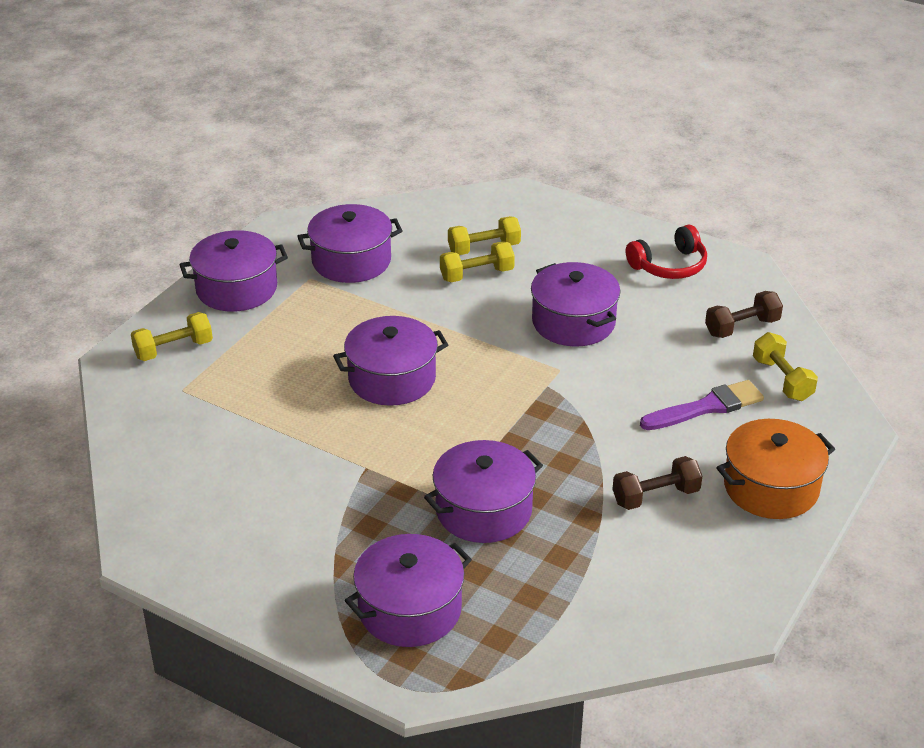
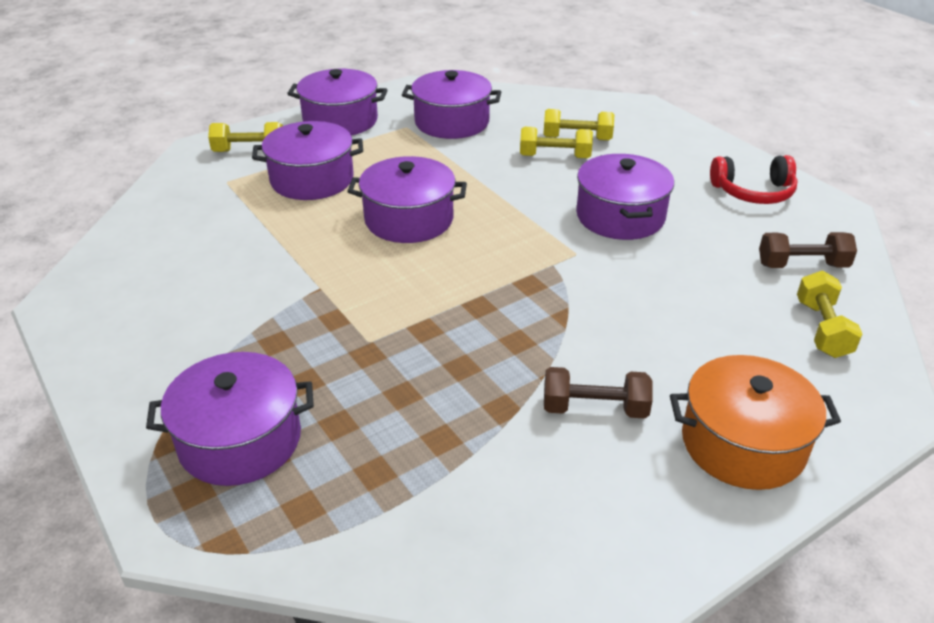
camera: 25 degrees right, 0 degrees up
purple pot [424,440,543,543] -> purple pot moved to [252,121,363,200]
purple brush [640,380,764,430] -> none

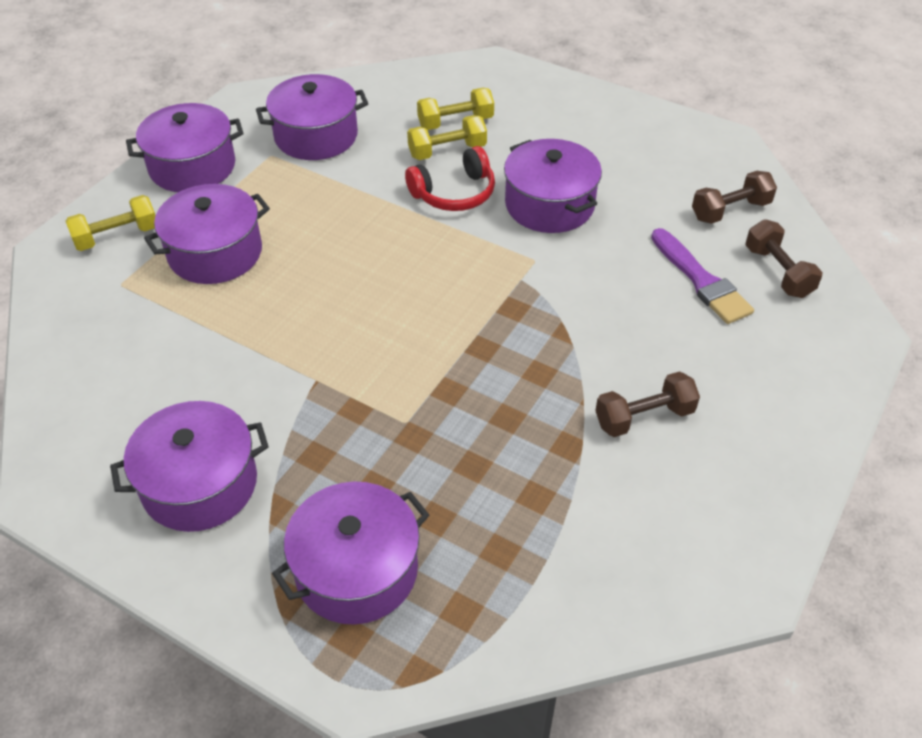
camera: 25 degrees left, 10 degrees up
purple pot [347,156,467,243] -> purple pot moved to [110,401,269,532]
orange pot [670,355,841,490] -> none
red headphones [710,155,798,204] -> red headphones moved to [405,146,495,211]
yellow dumbbell [797,271,863,358] -> brown dumbbell [746,219,823,298]
none -> purple brush [651,228,754,324]

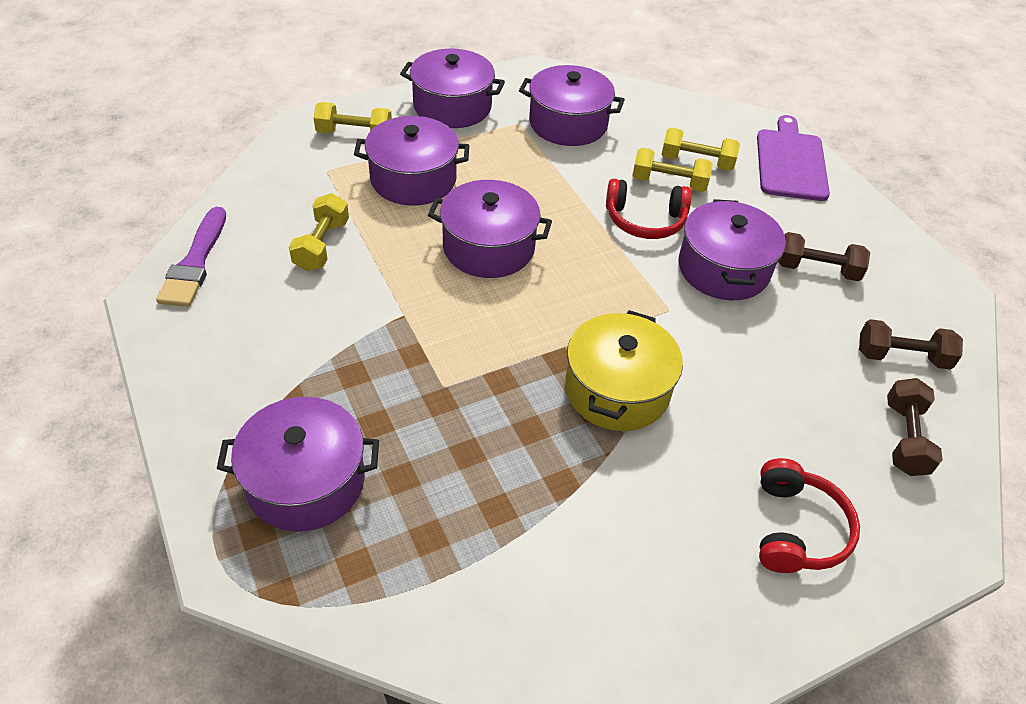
camera: 30 degrees right, 0 degrees up
purple pot [110,401,269,532] -> purple pot moved to [428,180,552,278]
brown dumbbell [595,371,700,437] -> brown dumbbell moved to [778,232,870,281]
purple brush [651,228,754,324] -> purple brush moved to [156,207,226,307]
none -> yellow dumbbell [289,193,349,271]
none -> yellow pot [565,310,683,431]
none -> purple cutting board [757,115,830,201]
none -> red headphones [759,458,860,573]

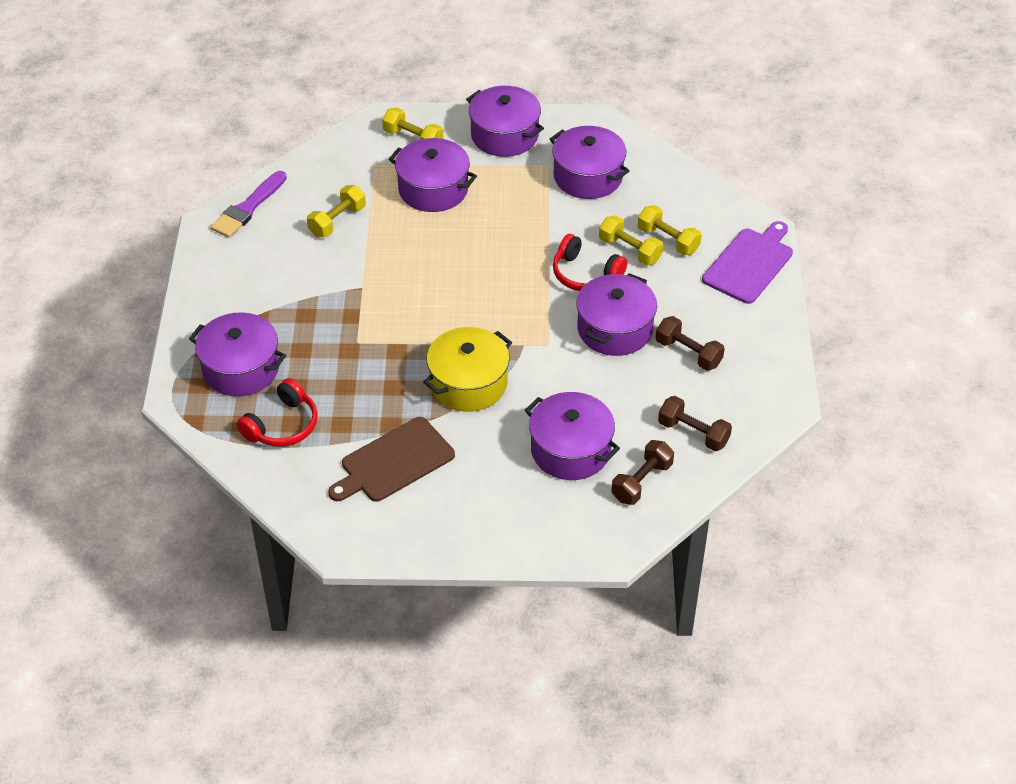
camera: 30 degrees right, 0 degrees up
purple pot [428,180,552,278] -> purple pot moved to [525,392,620,480]
red headphones [759,458,860,573] -> red headphones moved to [237,378,318,447]
none -> brown cutting board [328,417,455,502]

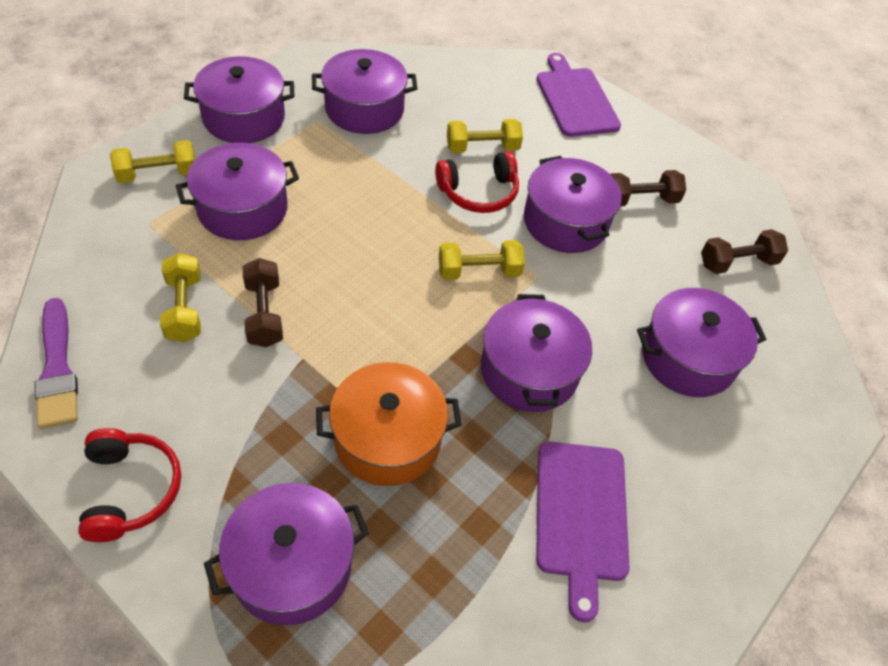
camera: 55 degrees left, 5 degrees up
red headphones [237,378,318,447] -> red headphones moved to [78,428,181,542]
brown cutting board [328,417,455,502] -> purple cutting board [536,442,630,622]
yellow pot [423,327,512,412] -> purple pot [481,294,592,412]
brown dumbbell [611,440,674,505] -> brown dumbbell moved to [242,258,283,347]
yellow dumbbell [638,205,702,255] -> yellow dumbbell moved to [439,240,525,280]
none -> orange pot [316,362,461,486]

